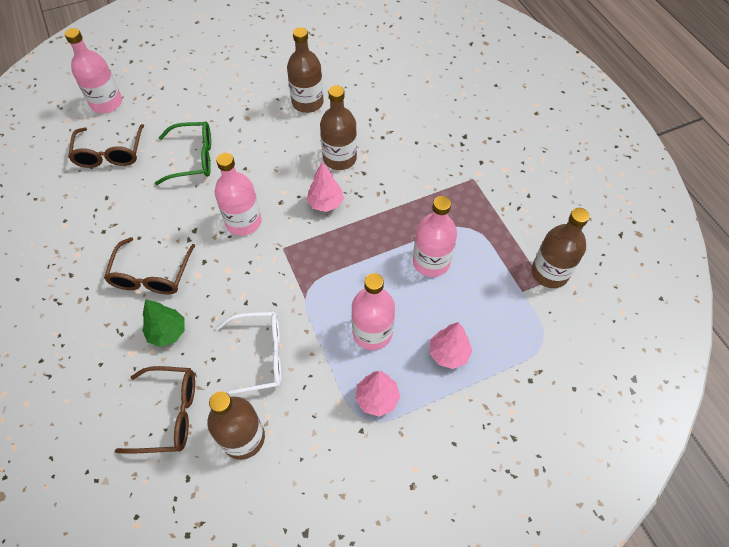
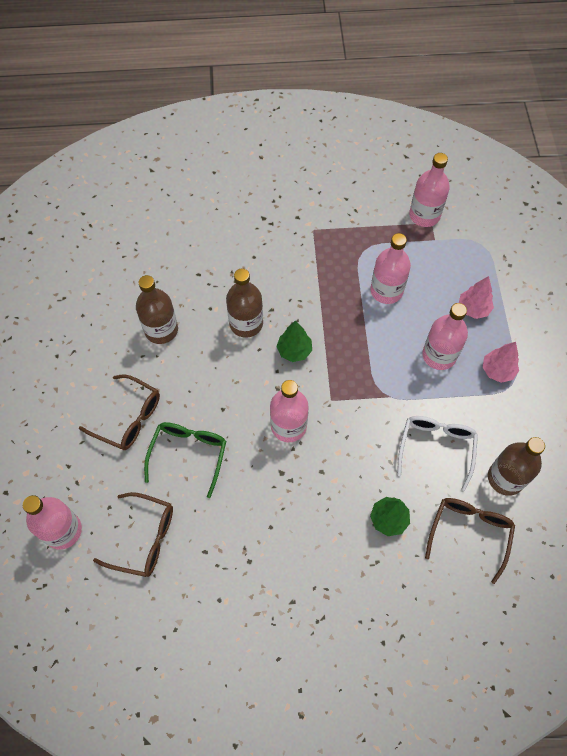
camera: 70 degrees left, 5 degrees up
brown glasses [104,237,195,295] -> brown glasses moved to [79,374,160,450]
pink tree [307,162,344,212] -> green tree [276,321,312,362]
brown bottle [532,208,590,288] -> pink bottle [409,153,450,227]

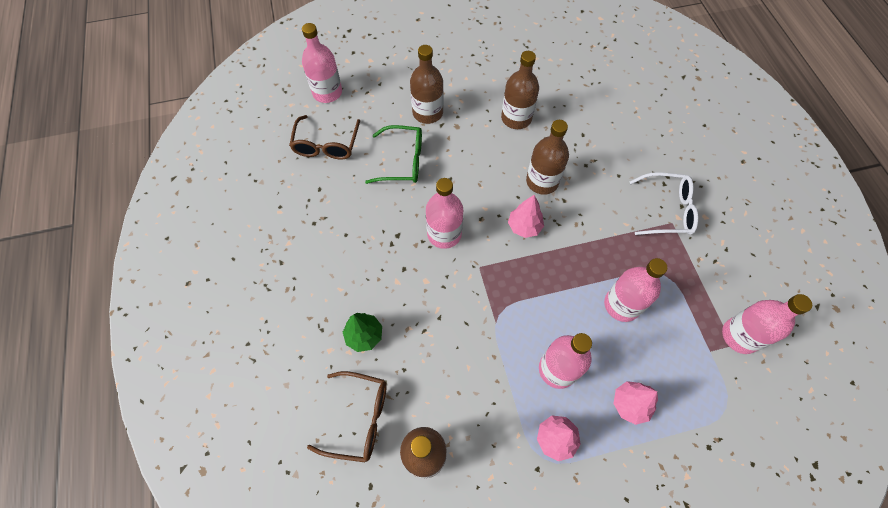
camera: 80 degrees right, 0 degrees up
brown glasses [79,374,160,450] -> brown bottle [410,45,443,124]
green tree [276,321,312,362] -> pink tree [508,195,544,238]
white glasses [397,416,478,491] -> white glasses moved to [630,172,699,235]

